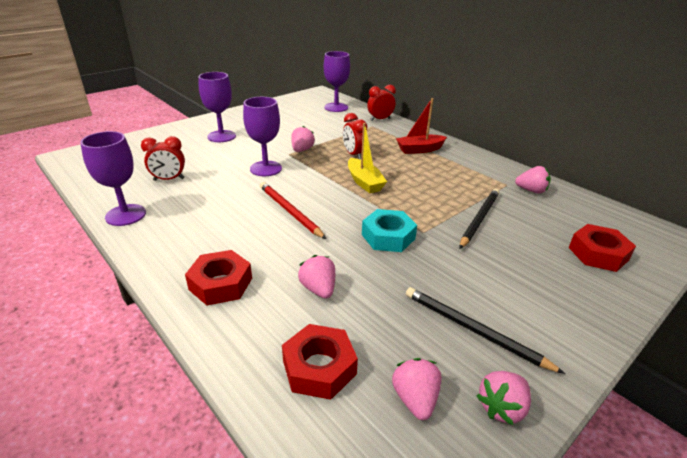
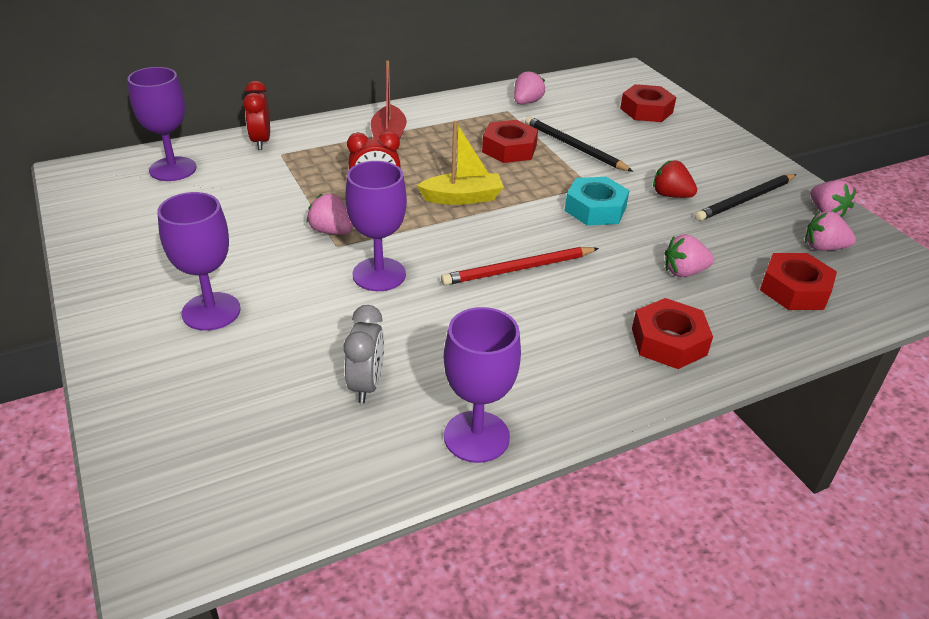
camera: 75 degrees left, 5 degrees up
red clock [141,136,185,181] -> grey clock [344,305,384,403]
none -> red nut [482,120,538,163]
none -> red strawberry [653,160,697,198]

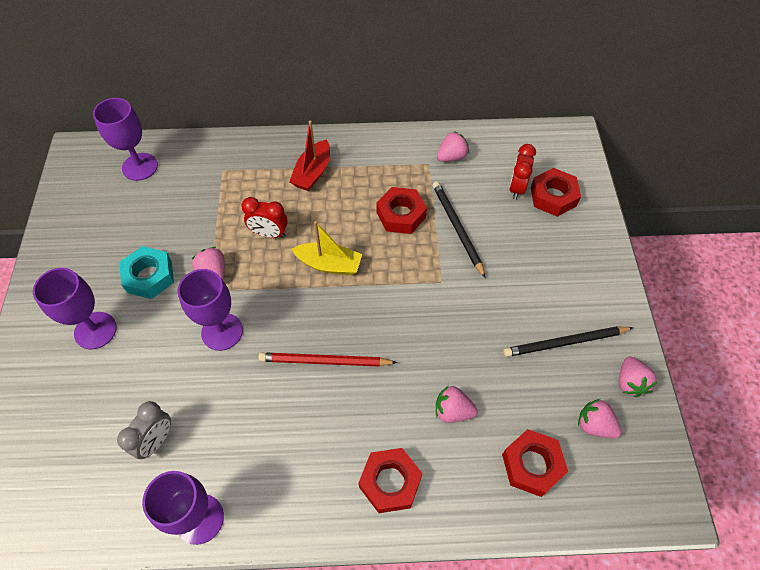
camera: 25 degrees right, 20 degrees up
red clock [243,81,270,150] -> red clock moved to [509,144,536,200]
turquoise nut [565,177,630,226] -> turquoise nut moved to [120,246,174,299]
red strawberry [653,160,697,198] -> none

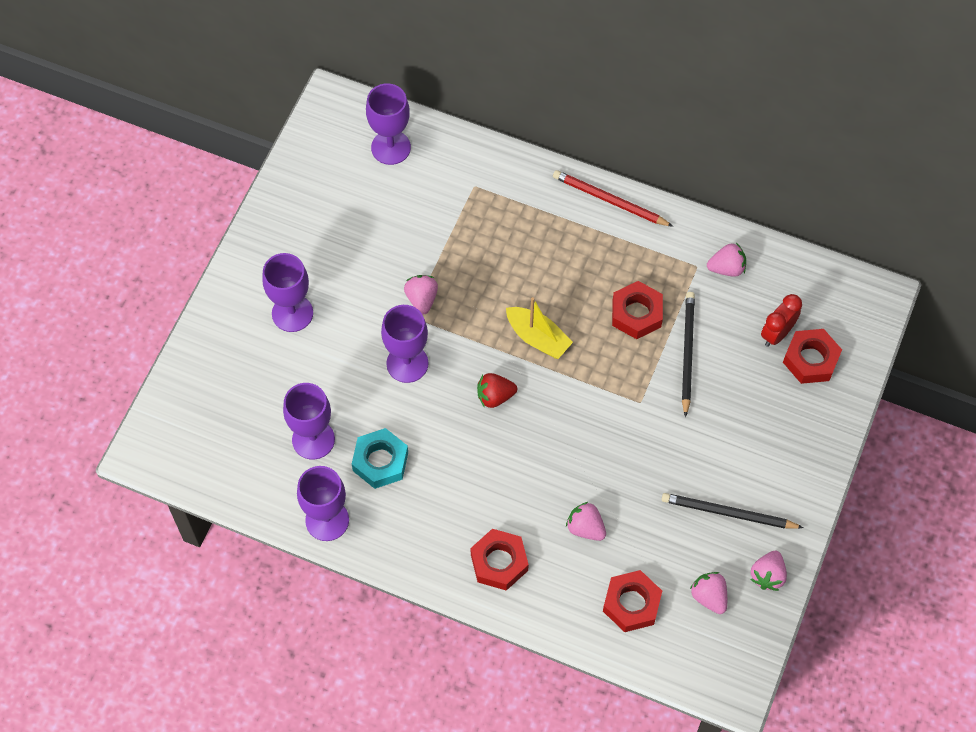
camera: 25 degrees right, 5 degrees up
grey clock [117,401,171,459] -> purple goblet [283,383,335,460]
turquoise nut [120,246,174,299] -> turquoise nut moved to [352,428,408,489]
red clock [241,197,288,238] -> none
red pencil [258,353,398,367] -> red pencil moved to [553,170,673,227]
red boat [289,120,330,191] -> none
none -> red strawberry [477,373,517,408]

